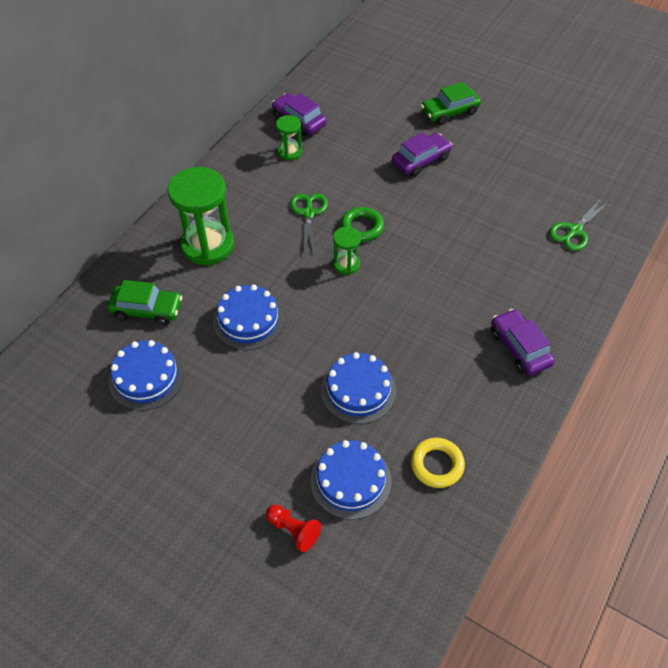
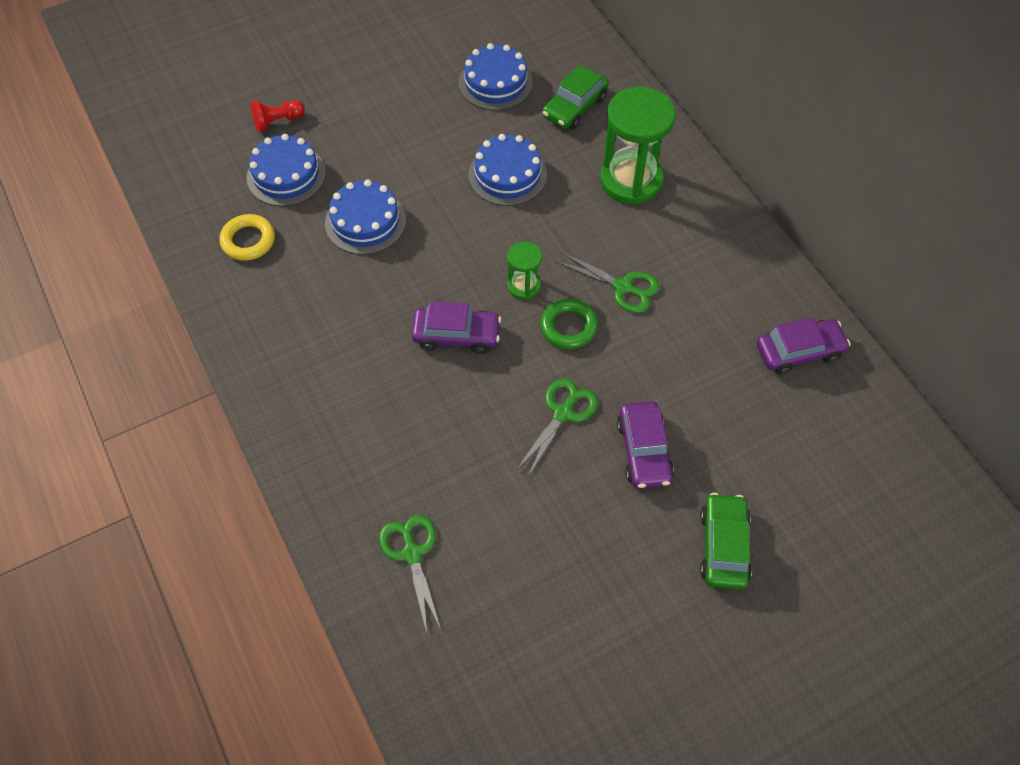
camera: 120 degrees right, 5 degrees up
green hourglass [276,115,302,160] -> none
purple car [491,309,555,375] -> purple car moved to [412,301,501,354]
none -> green scissors [517,378,598,475]

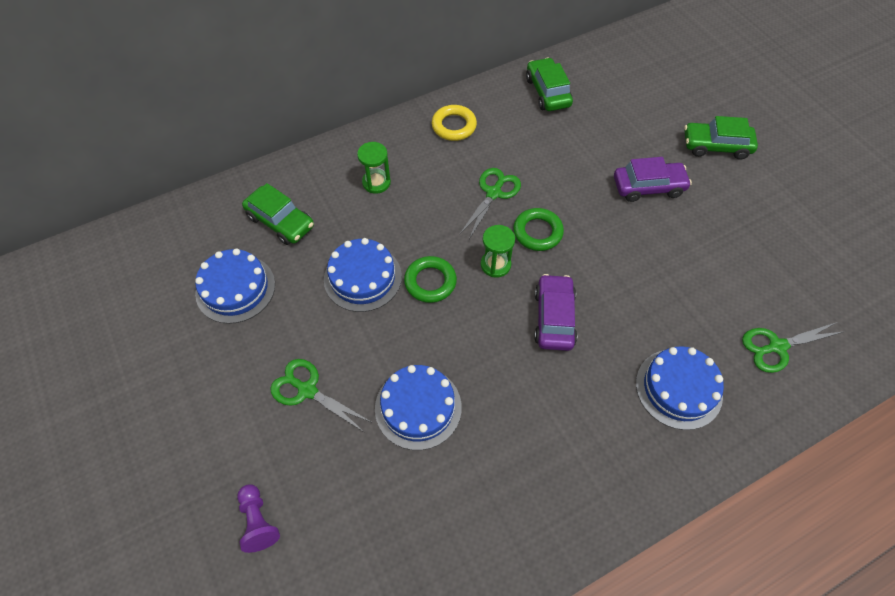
camera: 90 degrees left, 0 degrees up
yellow ring [220,214,275,261] -> yellow ring moved to [432,105,477,141]
blue cake [246,134,326,206] -> blue cake moved to [636,346,724,430]
red pawn [251,100,305,132] -> purple pawn [237,484,280,553]
green scissors [517,378,598,475] -> green scissors moved to [270,359,371,433]
green hourglass [600,87,676,205] -> green hourglass [357,142,391,194], size x0.50
purple car [757,317,850,375] -> green car [526,57,573,111]
none -> green ring [404,256,457,303]

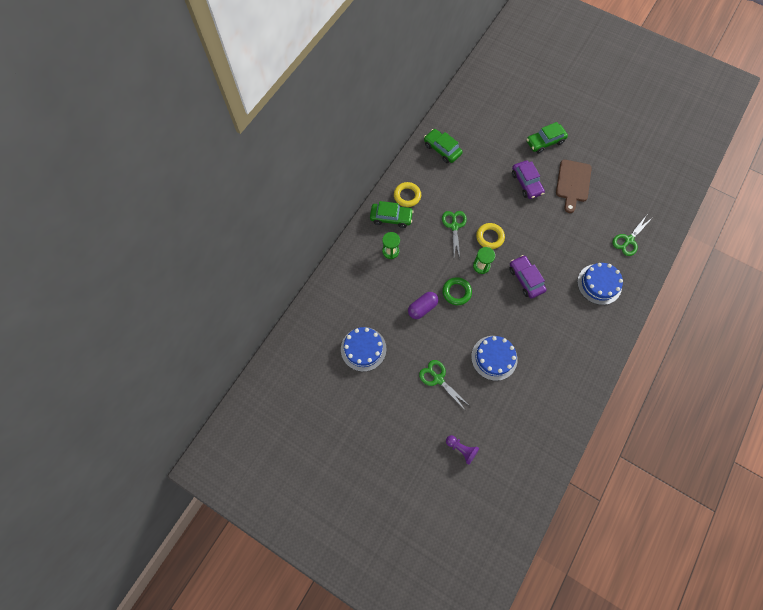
camera: 30 degrees left, 10 degrees up
green car [242,183,314,245] -> green car moved to [370,201,414,228]
green scissors [270,359,371,433] -> green scissors turned 45 degrees clockwise [419,360,471,411]
blue cake [324,238,402,312] -> purple capsule [408,292,438,319]
green ring [513,208,564,251] -> yellow ring [476,223,505,249]
purple car [614,157,692,202] -> purple car turned 105 degrees clockwise [512,160,545,199]
none -> brown cutting board [556,160,592,213]

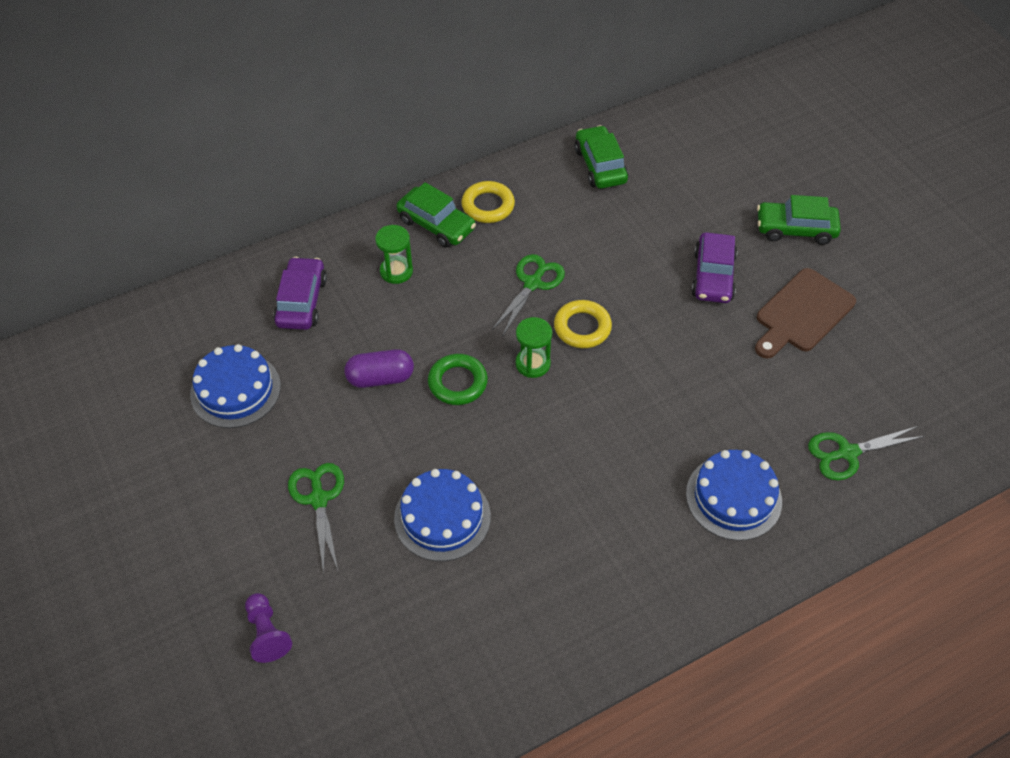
camera: 30 degrees right, 15 degrees down
purple car [509,255,547,299] -> purple car moved to [273,257,327,330]

